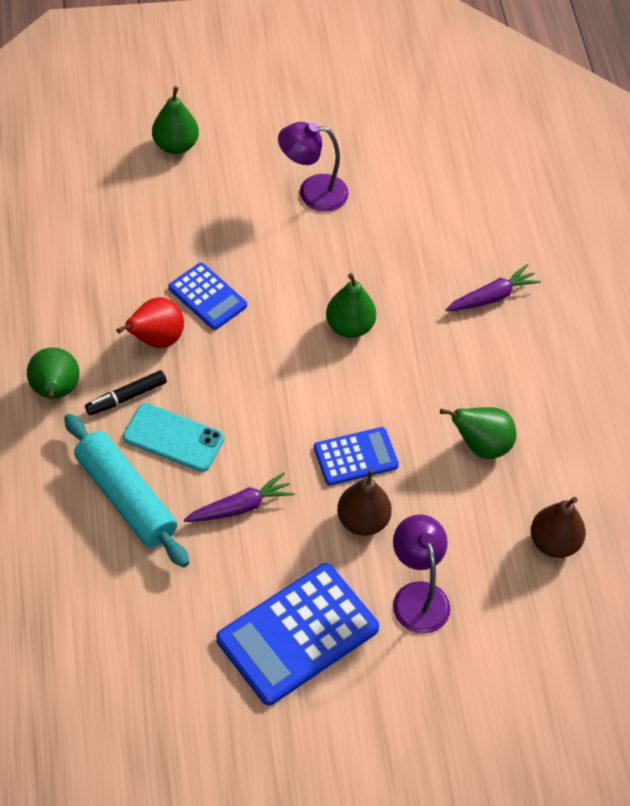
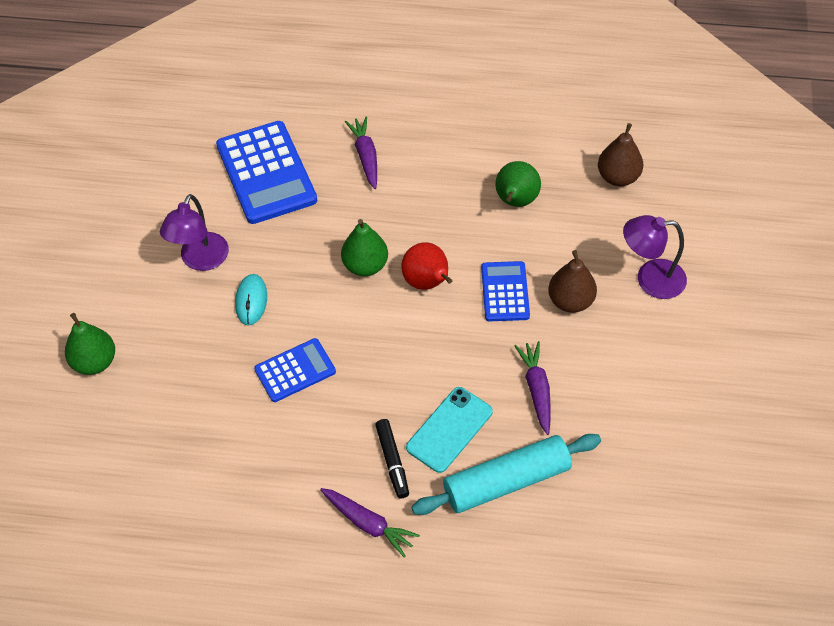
camera: 70 degrees left, 0 degrees up
green pear [27,347,79,400] -> purple carrot [320,488,420,558]
red pear [116,297,184,348] -> red pear moved to [401,242,452,290]
blue calculator [216,563,379,705] -> blue calculator moved to [216,121,317,224]
none -> turquoise mouse [235,274,267,326]

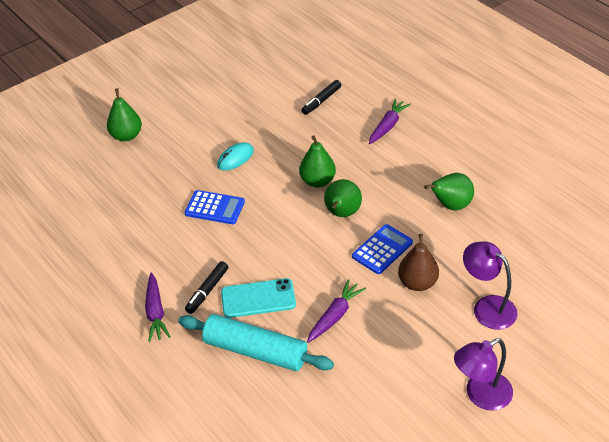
camera: 45 degrees right, 10 degrees down
purple lamp [160,194,229,271] -> purple lamp moved to [454,338,513,411]
blue calculator [216,121,317,224] -> black marker [301,80,341,115]
red pear [401,242,452,290] -> green pear [324,179,362,217]
brown pear [598,123,643,186] -> none

